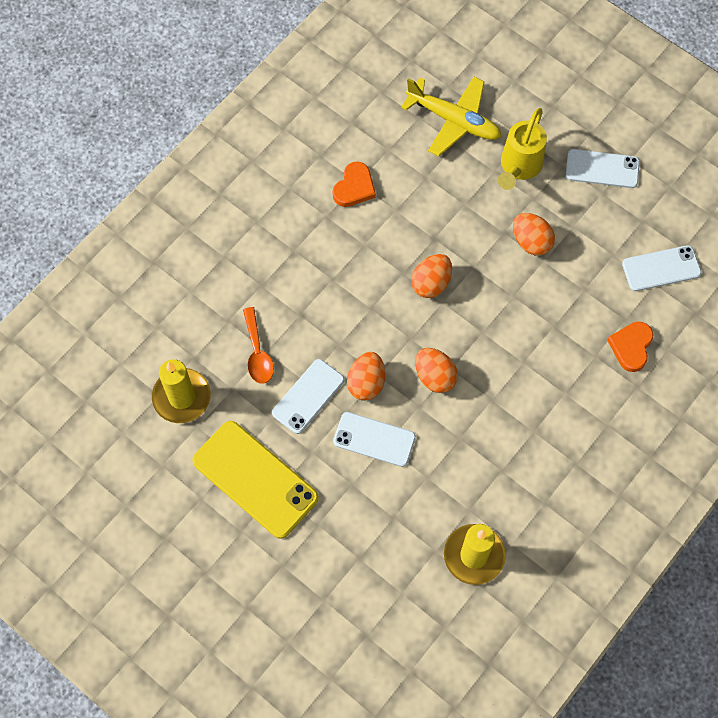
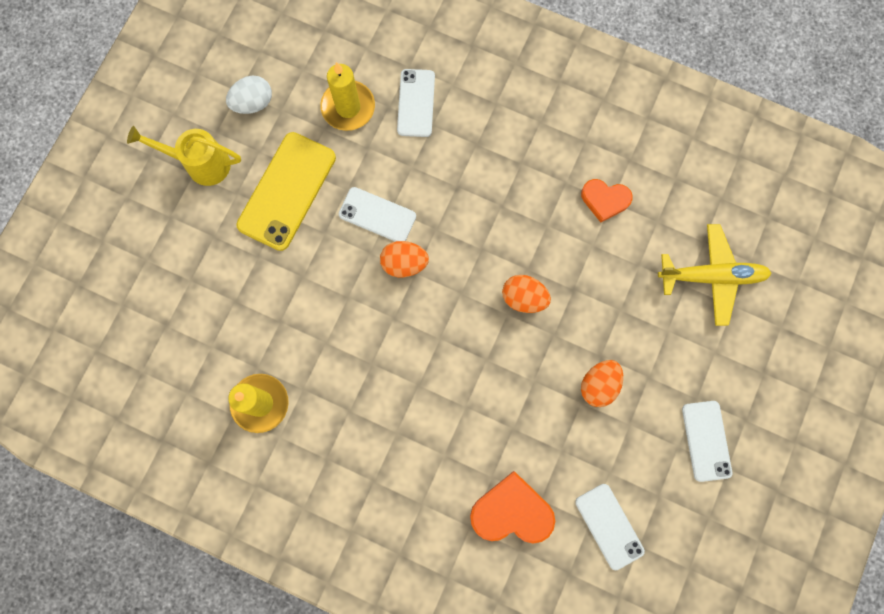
camera: 75 degrees right, 10 degrees up
orange spoon [243,307,274,384] -> none
white phone [333,412,416,467] -> white phone moved to [397,69,435,137]
yellow plane [401,77,502,156] -> yellow plane turned 105 degrees counterclockwise [658,224,772,326]
orange egg [415,348,458,393] -> none
yellow watering can [498,108,547,190] -> yellow watering can moved to [127,126,241,186]
orange heart [607,322,653,372] -> orange heart [470,471,555,543], size x1.53
none -> white egg [226,76,272,114]

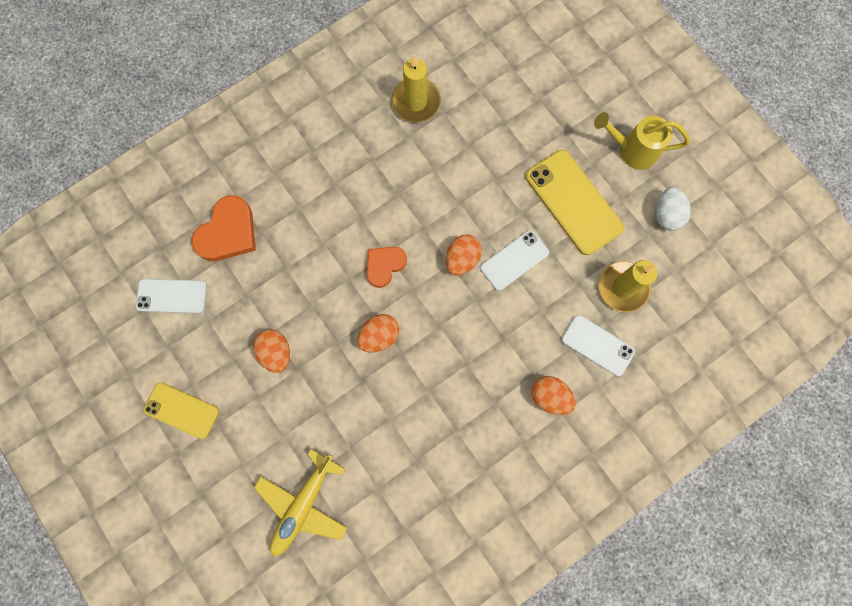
camera: 120 degrees right, 0 degrees up
yellow watering can [127,126,241,186] -> yellow watering can turned 120 degrees counterclockwise [594,112,690,170]
orange heart [581,179,633,222] -> orange heart moved to [367,247,407,288]
white phone [682,401,732,482] -> yellow phone [144,382,219,439]
none -> orange egg [531,376,576,415]

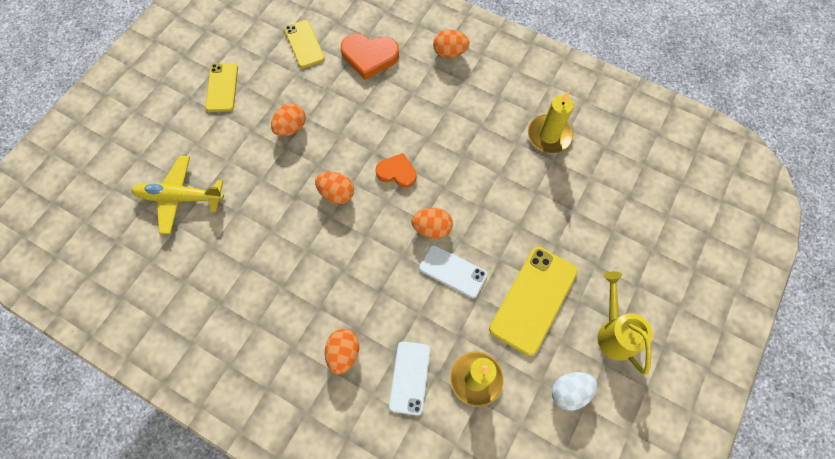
camera: 65 degrees right, 10 degrees down
white phone [136,279,207,313] -> yellow phone [284,20,325,68]
none -> orange egg [433,30,470,58]

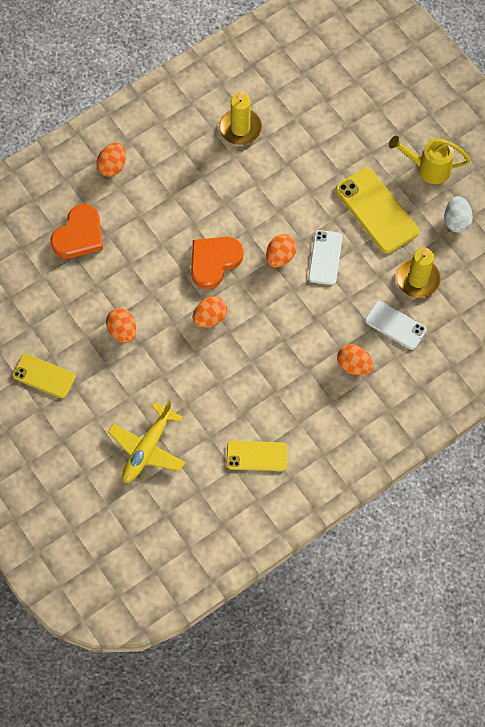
camera: 65 degrees left, 0 degrees up
yellow phone [284,20,325,68] -> yellow phone moved to [226,441,288,471]
orange heart [376,153,416,188] -> orange heart [191,237,243,289], size x1.53
white phone [419,245,488,298] -> white phone turned 45 degrees counterclockwise [308,230,342,285]

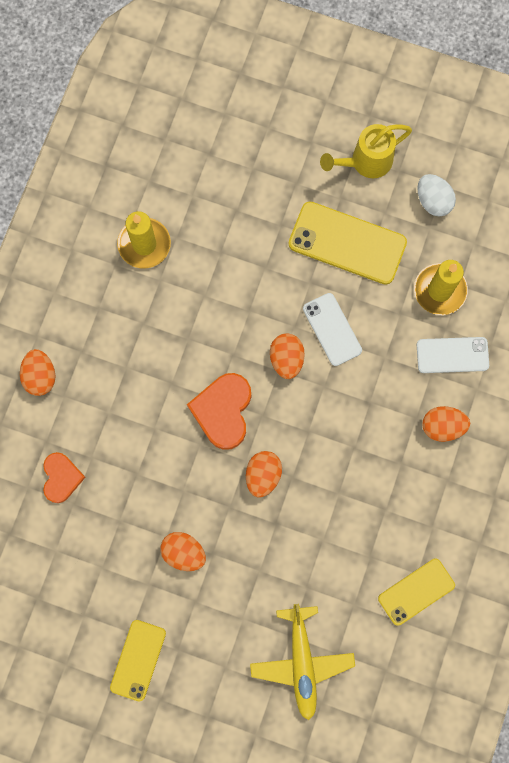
camera: 35 degrees left, 10 degrees up
yellow phone [12,354,75,398] -> yellow phone turned 60 degrees counterclockwise [110,620,166,702]
orange heart [51,204,103,258] -> orange heart [43,452,85,503], size x0.65

